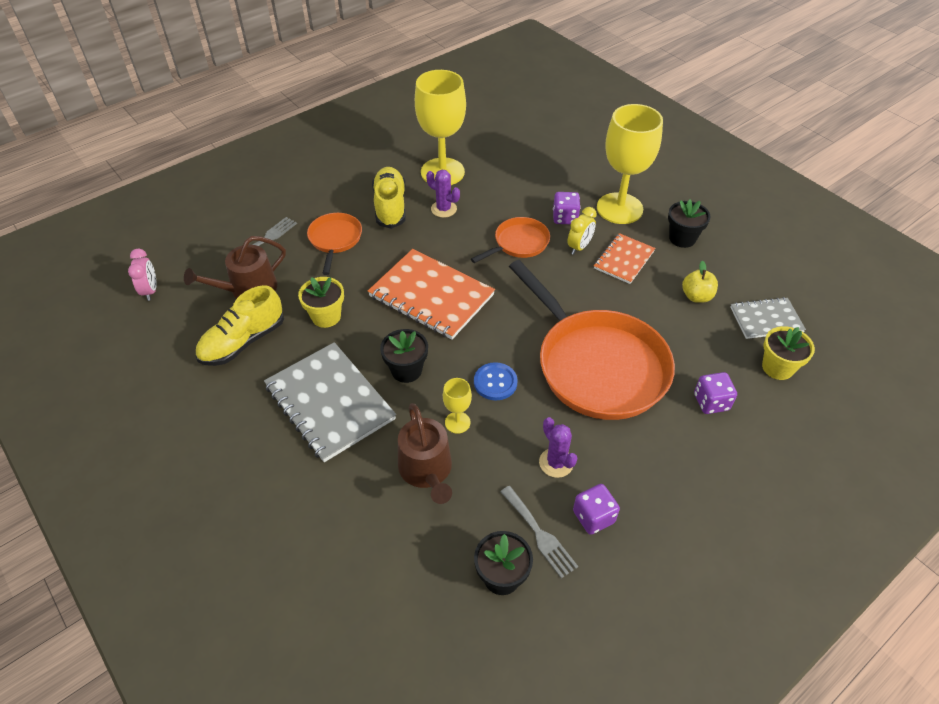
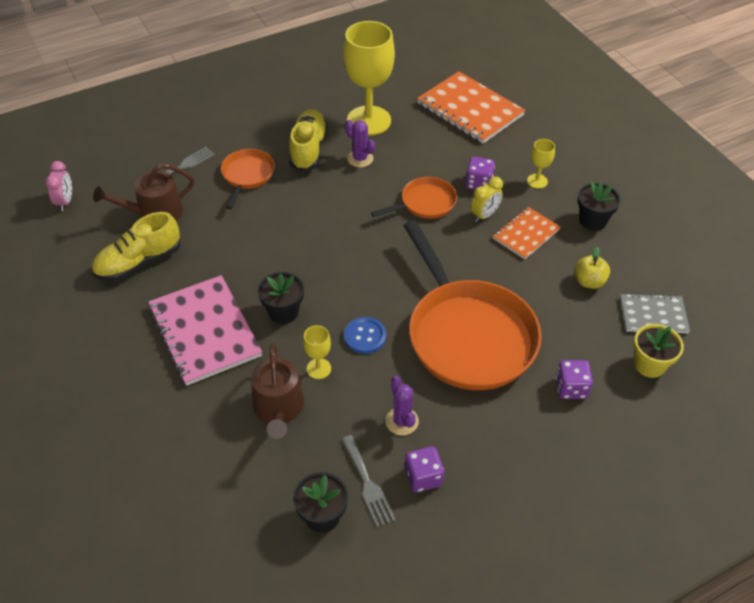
camera: 10 degrees right, 0 degrees up
grey notebook [264,342,396,462] -> pink notebook [149,275,262,386]
yellow flower pot [298,277,344,328] -> none
orange notebook [368,249,495,339] -> orange notebook moved to [417,71,525,144]
yellow goblet [597,104,663,224] -> yellow goblet [527,139,555,189], size x0.44

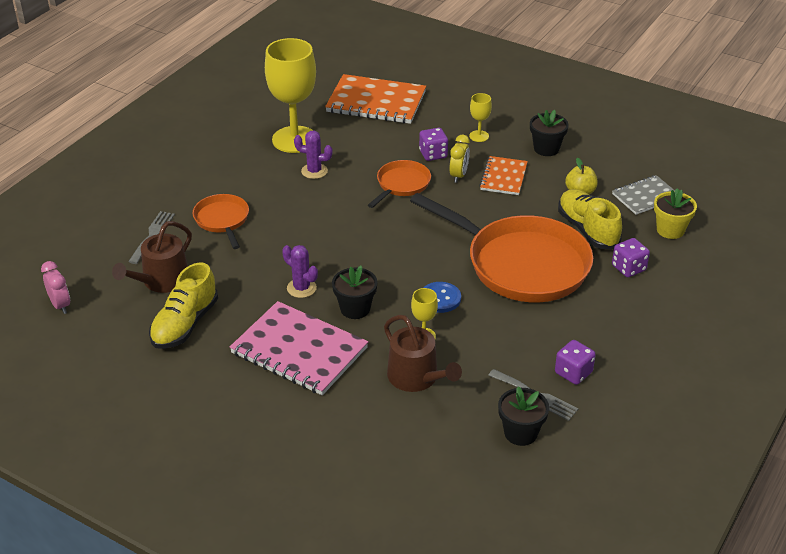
camera: 30 degrees left, 10 degrees down
yellow shoe [289,109,328,172] -> yellow shoe moved to [558,189,622,249]
purple cactus [385,376,419,436] -> purple cactus moved to [282,245,318,298]

